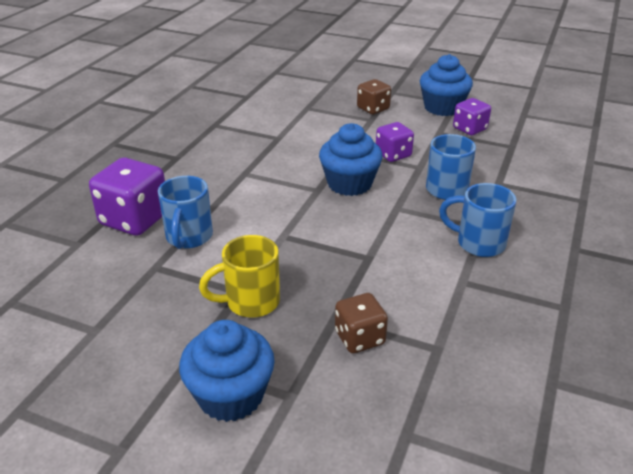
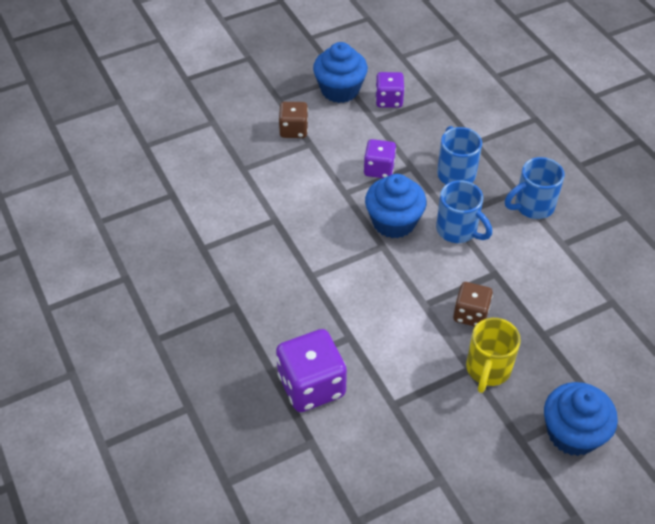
camera: 50 degrees left, 15 degrees up
blue mug [158,176,213,249] -> blue mug moved to [436,180,492,243]
brown dice [335,293,388,353] -> brown dice moved to [453,282,493,327]

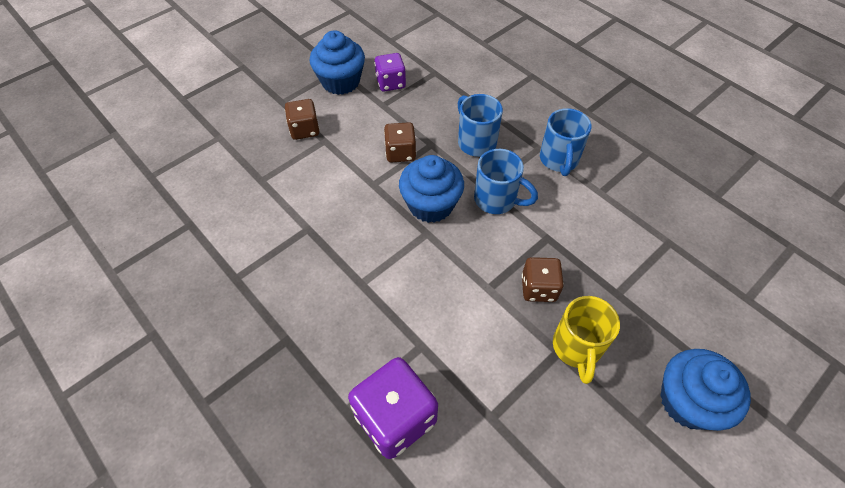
camera: 15 degrees left, 5 degrees up
purple dice [364,139,396,178] -> brown dice [384,122,416,163]
blue mug [505,157,565,219] -> blue mug turned 45 degrees counterclockwise [540,108,592,176]

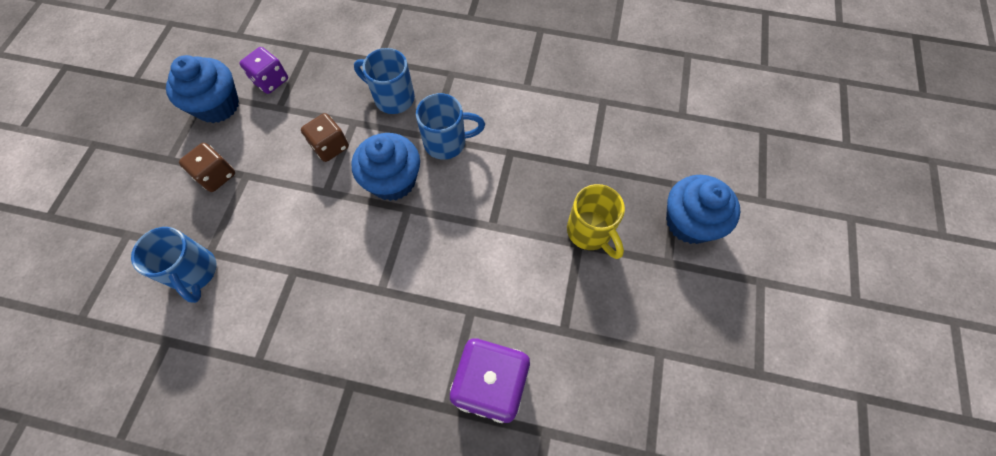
camera: 35 degrees left, 10 degrees up
brown dice [522,257,564,302] -> none
blue mug [540,108,592,176] -> blue mug moved to [131,227,216,303]

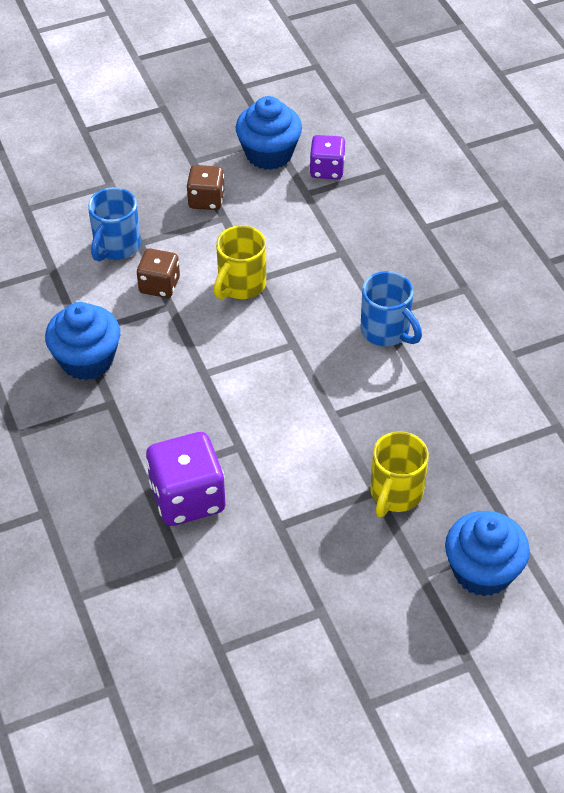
camera: 55 degrees right, 15 degrees down
brown dice [301,113,349,162] -> brown dice moved to [137,248,180,298]
blue cupcake [352,133,420,201] -> blue cupcake moved to [45,302,120,380]
blue mug [354,48,415,114] -> none
none -> yellow mug [214,226,266,299]

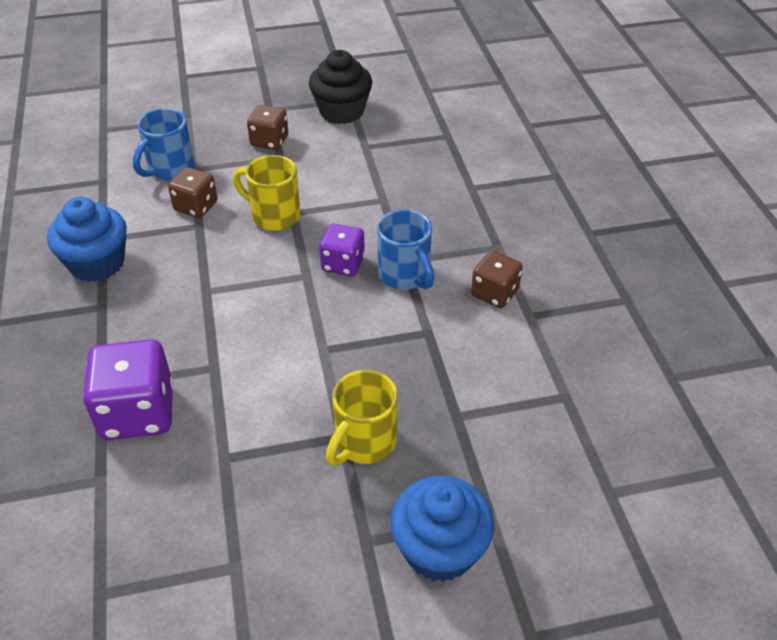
camera: 10 degrees right, 5 degrees down
yellow mug [214,226,266,299] -> yellow mug turned 75 degrees clockwise [233,155,300,231]
blue cupcake [236,96,302,170] -> black cupcake [309,50,372,124]
purple dice [310,135,345,179] -> purple dice moved to [319,224,365,276]
none -> brown dice [471,251,523,308]

